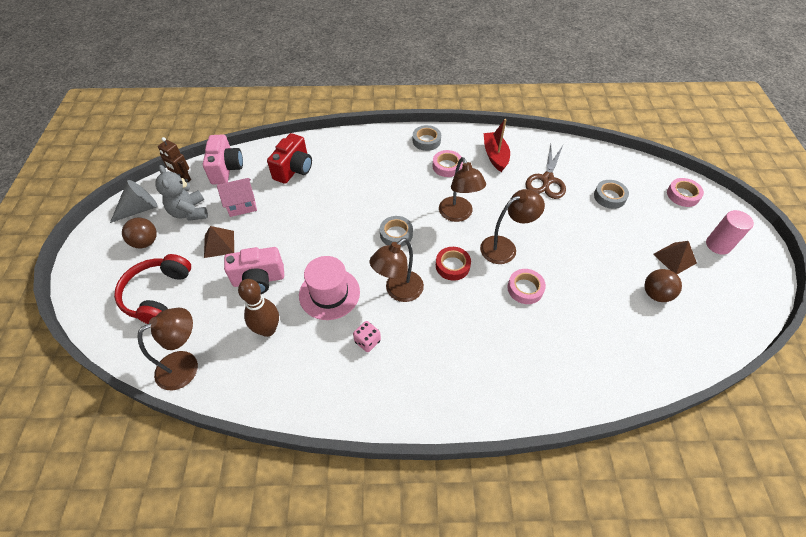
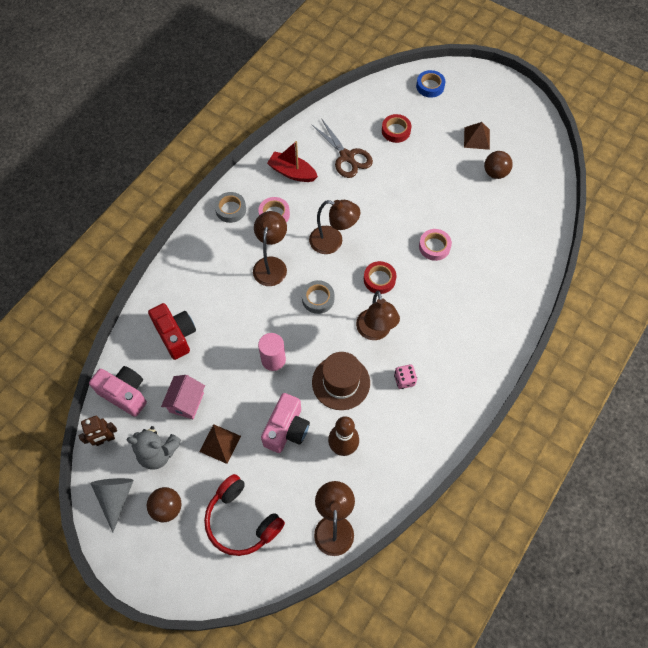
camera: 55 degrees left, 10 degrees up
pink hat [299,256,360,320] -> brown hat [312,352,370,410]
brown lamp [480,189,545,264] -> brown lamp moved to [253,211,287,286]
grey tape [594,180,629,209] -> red tape [382,114,411,143]
pink tape [667,178,704,207] -> blue tape [416,70,445,98]
pink cylinder [706,210,754,255] -> pink cylinder moved to [258,333,286,371]

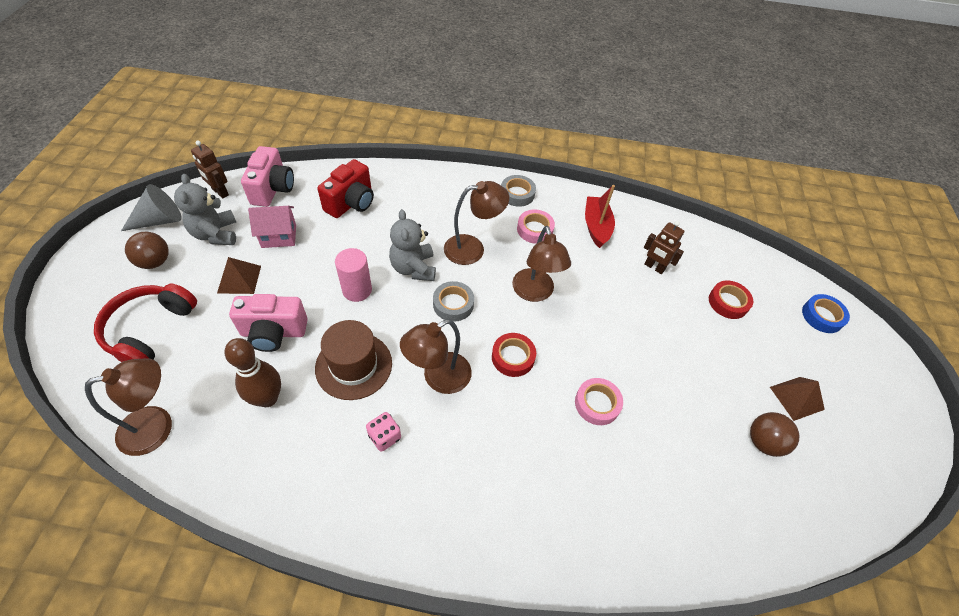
camera: 60 degrees right, 10 degrees down
brown scissors [312,118,373,178] -> brown robot [644,221,684,274]
none -> grey teddy bear [389,209,436,281]

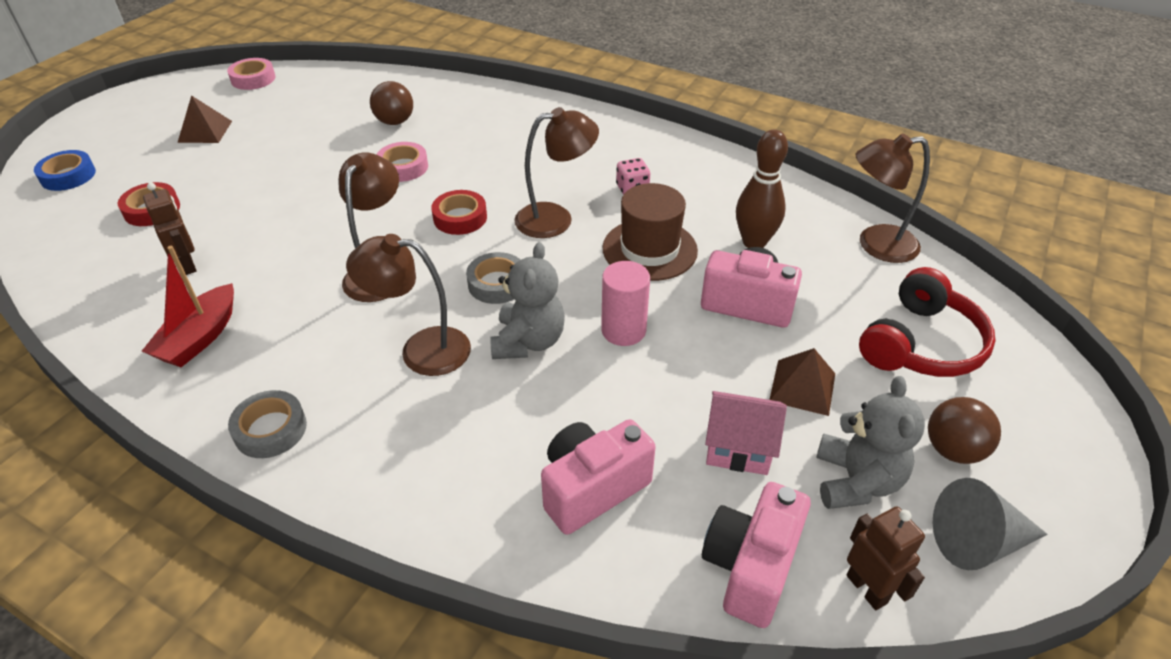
camera: 155 degrees left, 10 degrees down
red camera [317,159,374,218] -> pink camera [541,419,656,535]
pink tape [517,209,555,244] -> pink tape moved to [227,58,276,90]
brown ball [750,412,799,457] -> brown ball moved to [370,81,413,125]

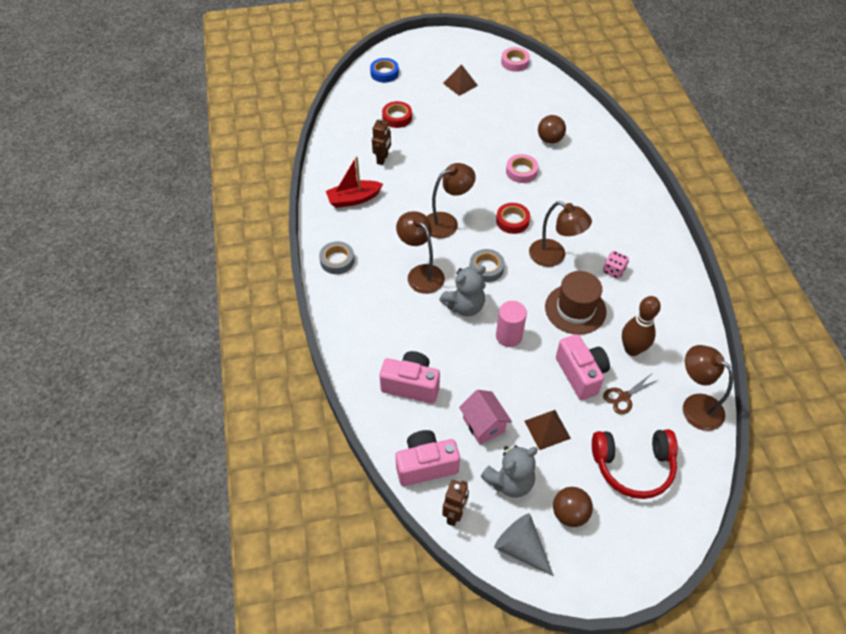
camera: 50 degrees right, 10 degrees up
none -> brown scissors [603,374,658,414]

